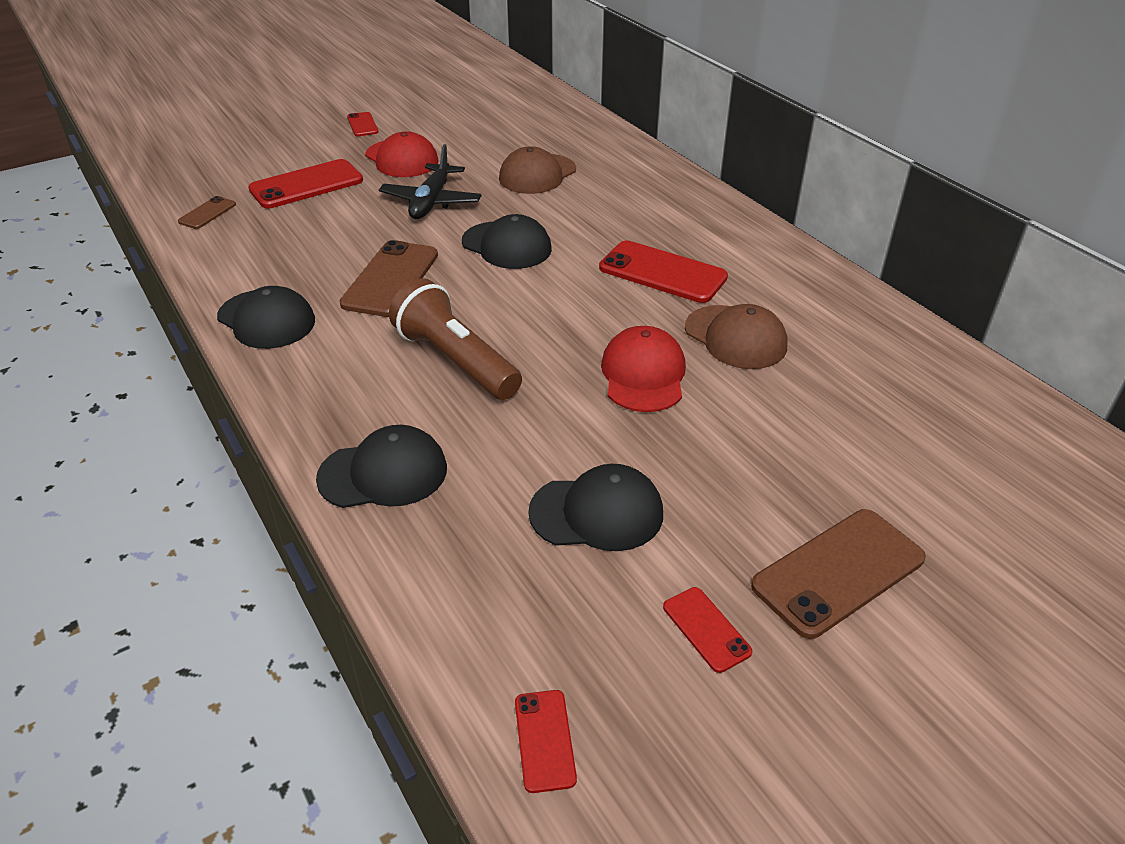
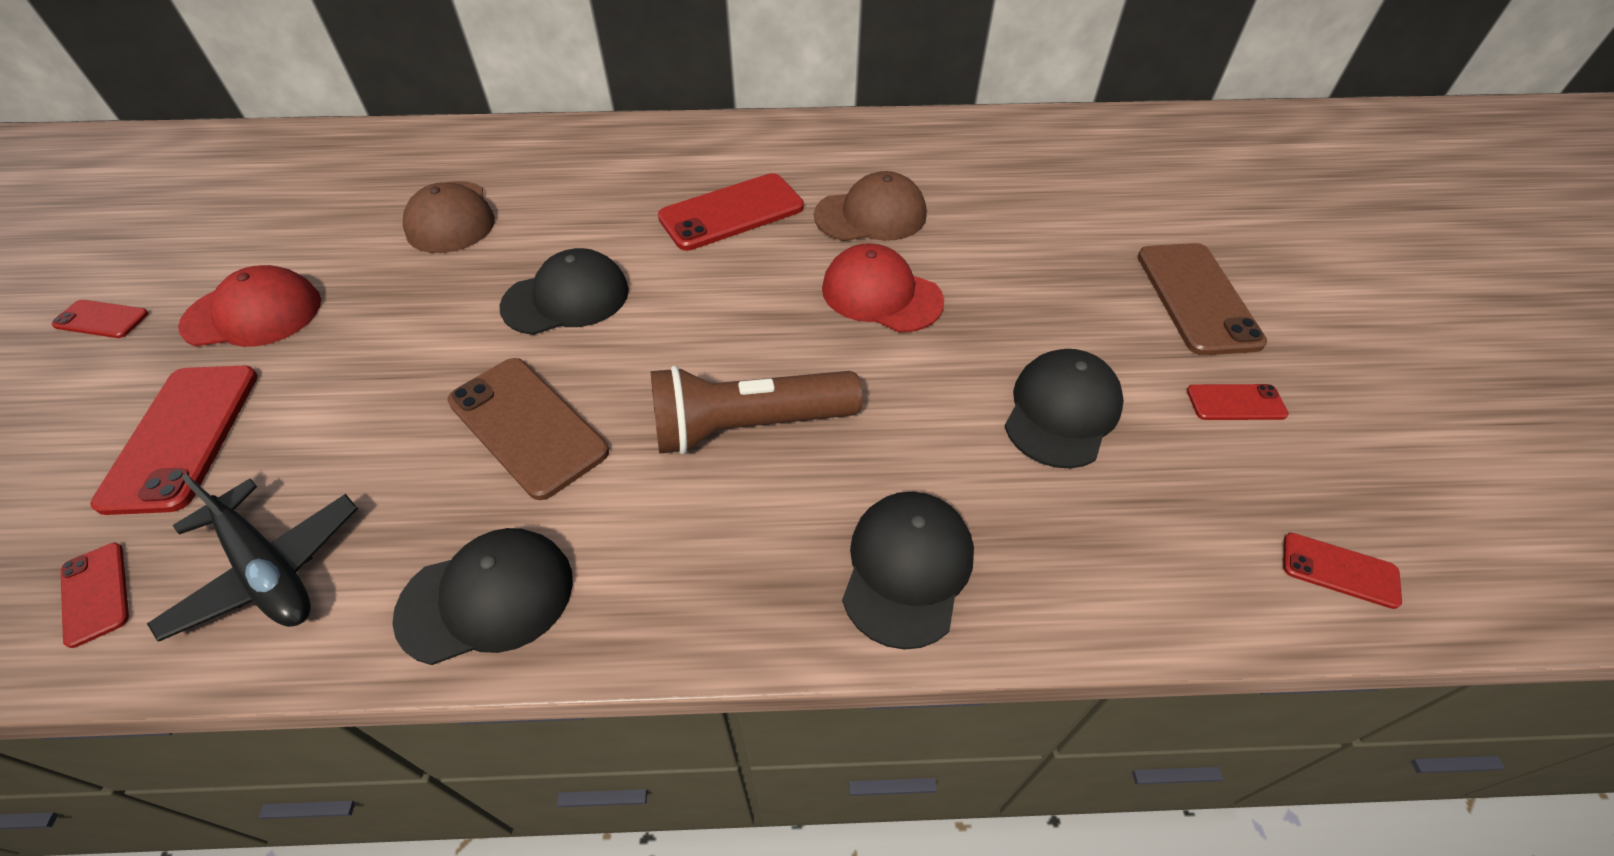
camera: 60 degrees left, 10 degrees up
brown phone [178,196,236,229] -> red phone [61,543,129,648]
black plane [379,144,482,219] -> black plane moved to [147,474,358,641]

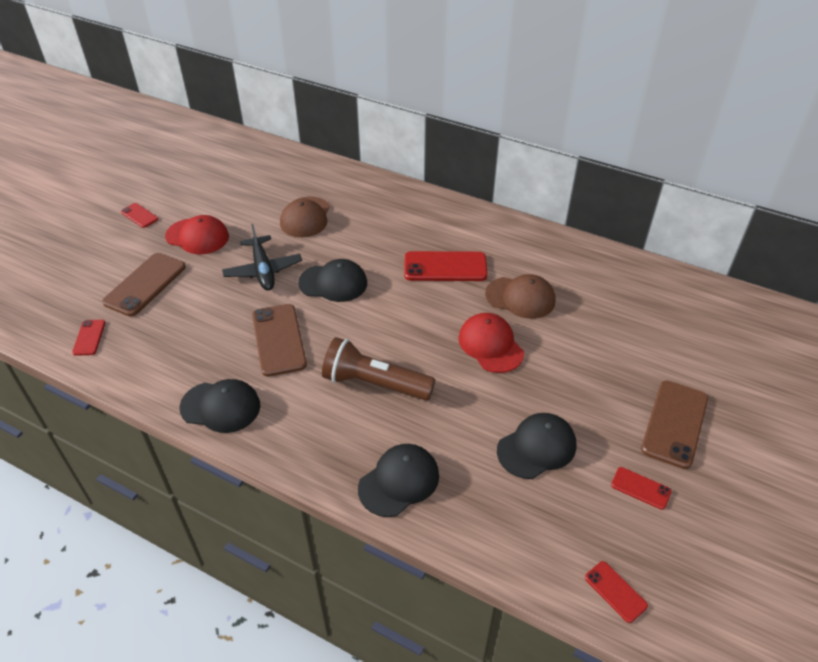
camera: 30 degrees right, 5 degrees down
red phone [90,366,258,515] -> brown phone [102,253,186,317]
black plane [147,474,358,641] -> black plane moved to [222,224,302,291]

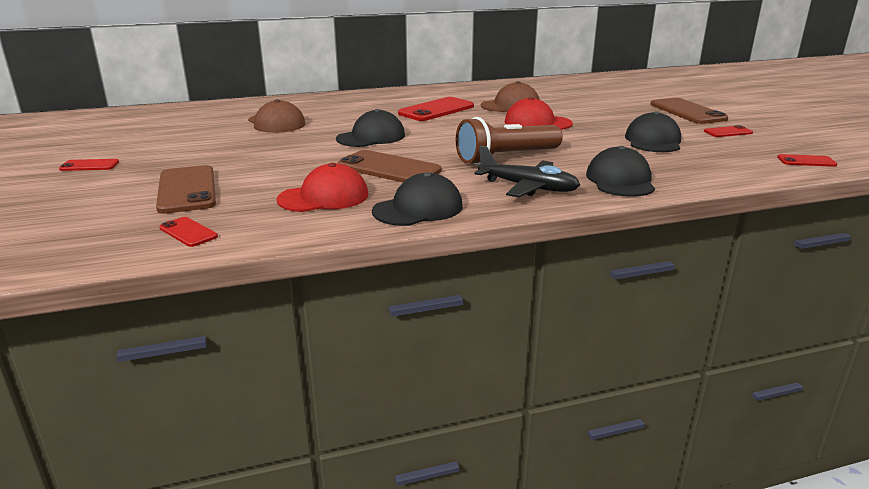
camera: 45 degrees left, 20 degrees down
red cap [165,215,229,254] -> red cap moved to [277,163,369,212]
black plane [222,224,302,291] -> black plane moved to [475,146,580,197]

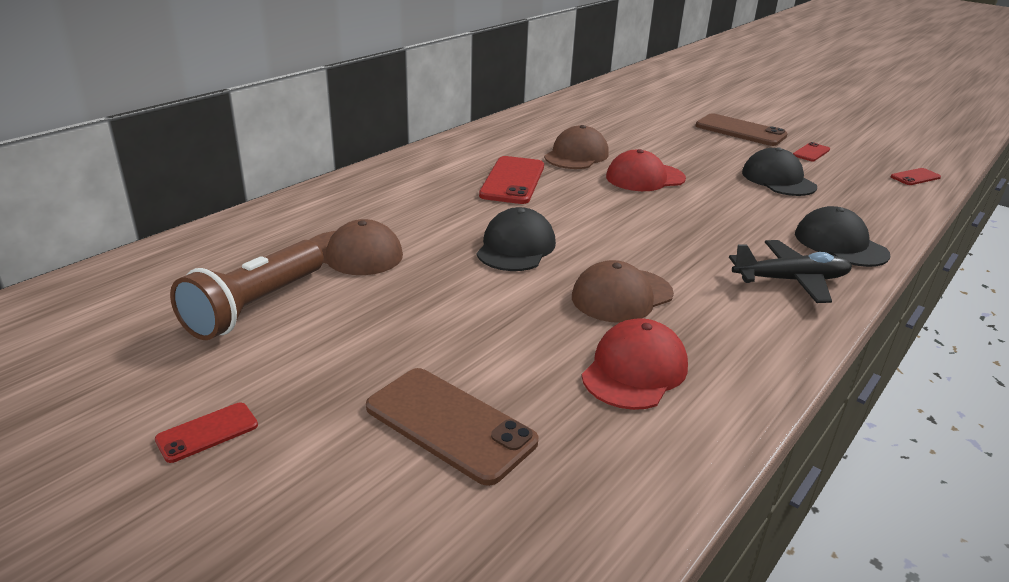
camera: 35 degrees left, 5 degrees up
red phone [159,217,218,247] -> none
brown phone [338,150,441,182] -> brown cap [572,260,674,323]
black cap [372,172,463,226] -> none
brown flashlight [455,117,563,165] -> brown flashlight moved to [170,240,324,340]

